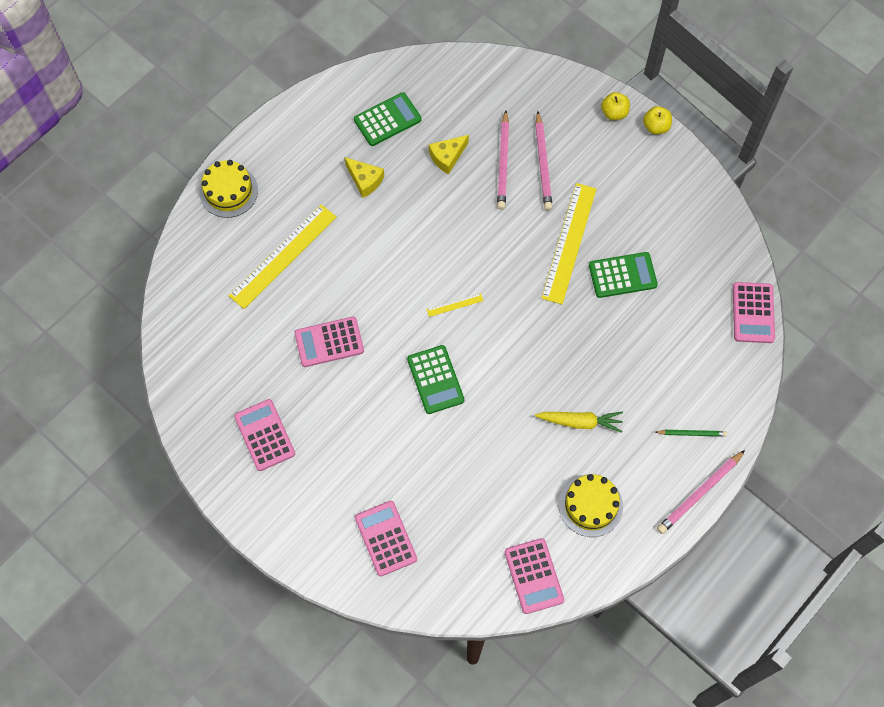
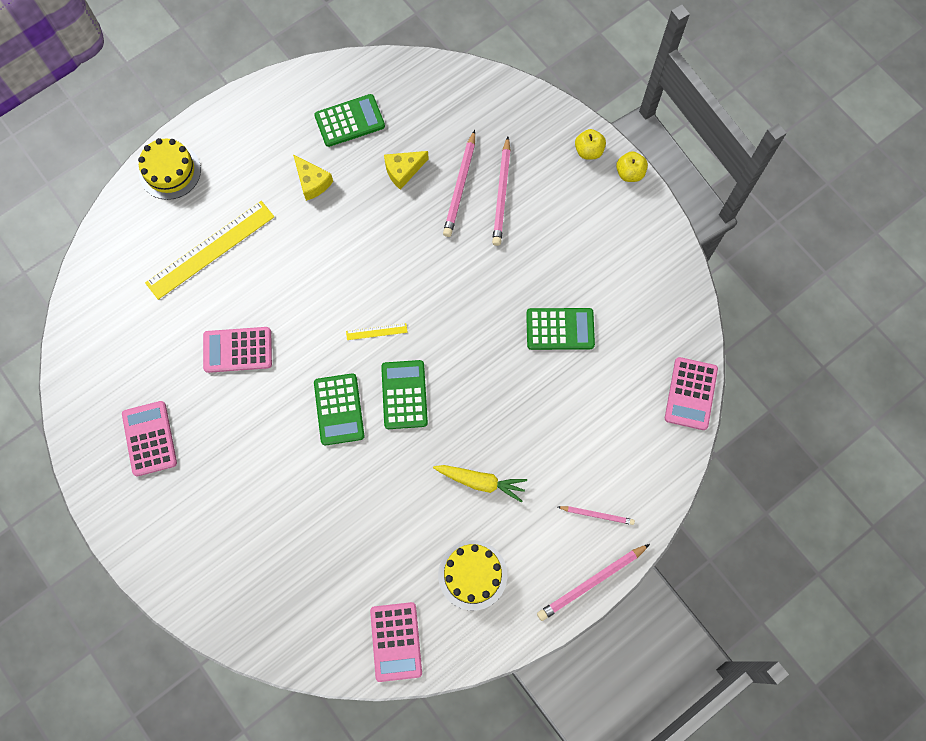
camera: 10 degrees right, 5 degrees up
pink calculator [355,501,417,576] -> none
yellow ruler [541,183,596,304] -> none
green pencil [655,430,727,436] -> pink pencil [558,506,635,525]
none -> green calculator [381,360,428,429]

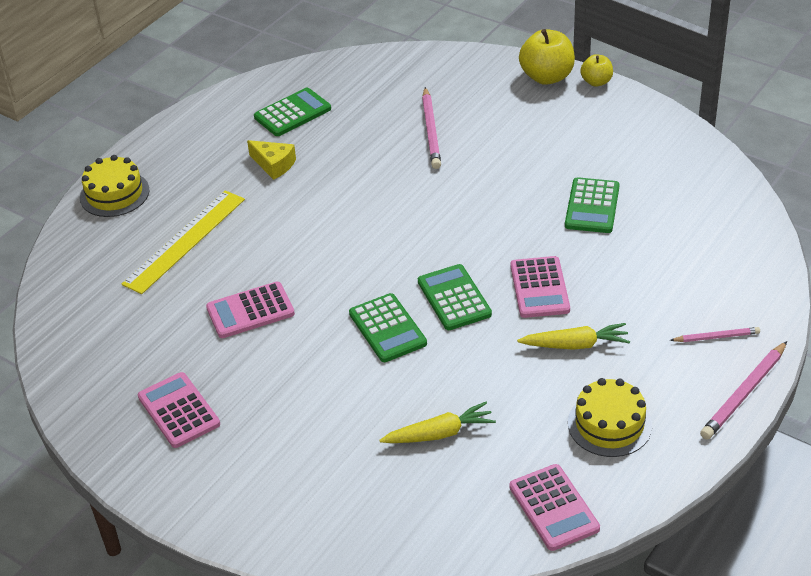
camera: 15 degrees left, 30 degrees down
yellow ruler [346,323,408,340] -> none
yellow cheese [384,151,429,190] -> none
pink pencil [492,137,511,246] -> none
green calculator [526,308,595,350] -> green calculator turned 120 degrees clockwise [565,177,620,233]
yellow apple [575,129,606,160] -> yellow apple [519,29,575,85], size x1.72
pink calculator [665,357,718,430] -> pink calculator moved to [511,256,570,318]
none -> yellow carrot [379,402,496,443]

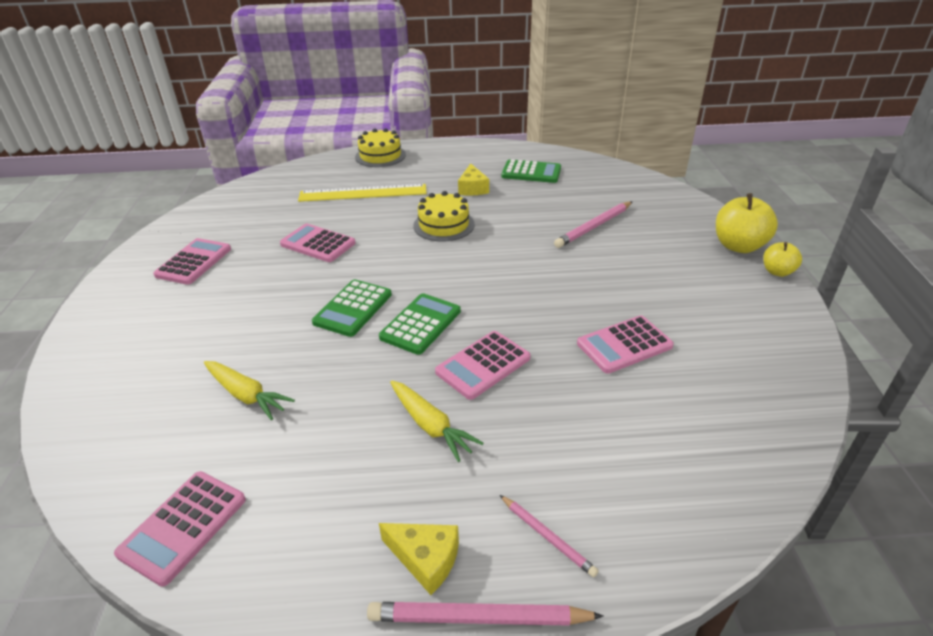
camera: 50 degrees right, 5 degrees down
green calculator [565,177,620,233] -> pink calculator [577,316,674,374]
yellow cake [568,378,652,457] -> yellow cake moved to [413,191,475,242]
none -> yellow cheese [379,523,459,595]

